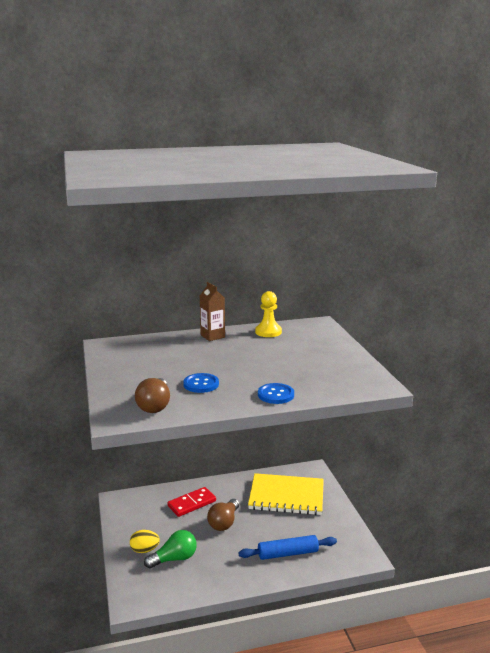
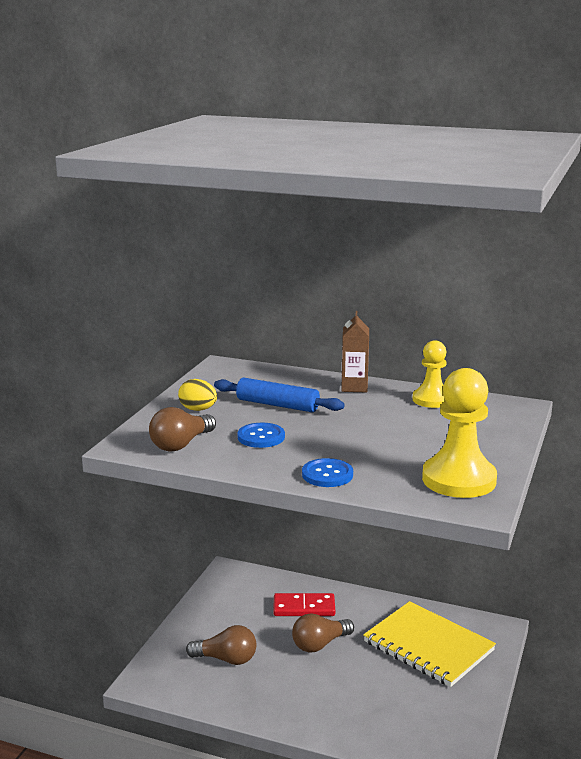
camera: 35 degrees right, 0 degrees up
yellow egg [130,530,160,553] -> yellow egg moved to [178,379,217,411]
green light bulb [144,530,197,569] -> brown light bulb [186,625,256,665]
blue rolling pin [239,535,337,560] -> blue rolling pin moved to [214,378,345,412]
none -> yellow pawn [422,368,497,498]

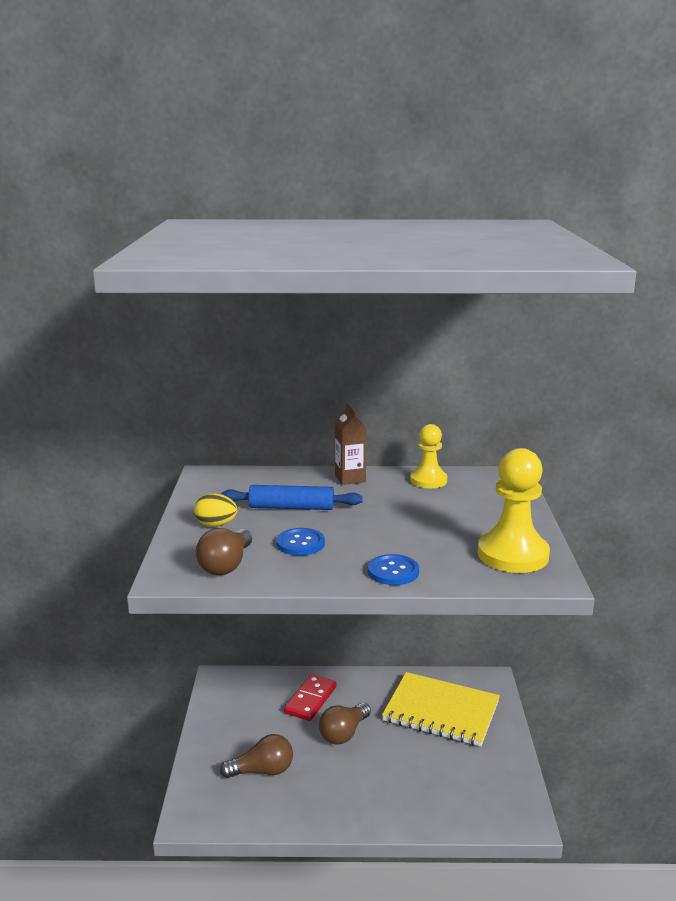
camera: 20 degrees left, 0 degrees up
red domino [273,593,335,616] -> red domino turned 45 degrees counterclockwise [284,674,336,721]

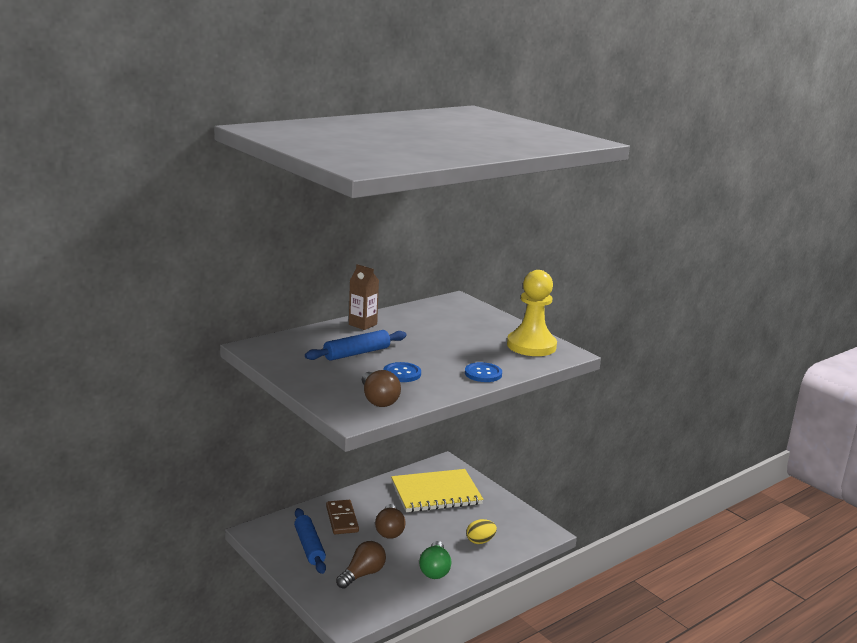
camera: 40 degrees left, 0 degrees up
yellow egg [194,494,238,526] -> yellow egg moved to [467,519,497,544]
red domino [284,674,336,721] -> brown domino [326,500,359,534]
yellow pawn [410,424,447,488] -> none
none -> blue rolling pin [294,508,326,574]
none -> green light bulb [419,541,451,579]

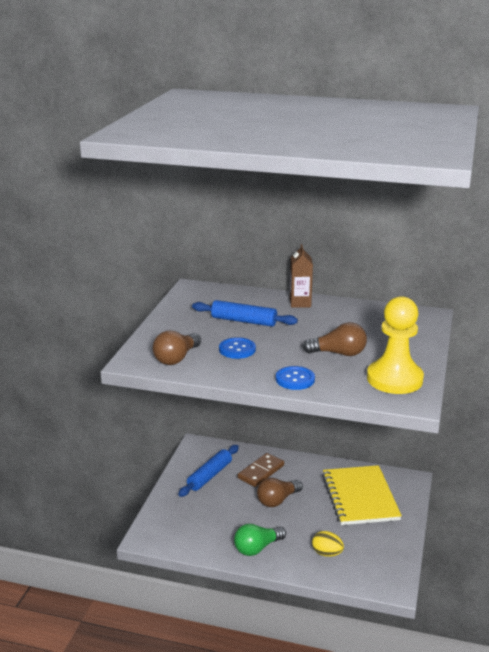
camera: 55 degrees right, 5 degrees up
brown light bulb [336,541,386,589] -> brown light bulb moved to [302,322,367,356]
yellow notebook [391,469,483,512] -> yellow notebook turned 45 degrees clockwise [322,465,402,525]

